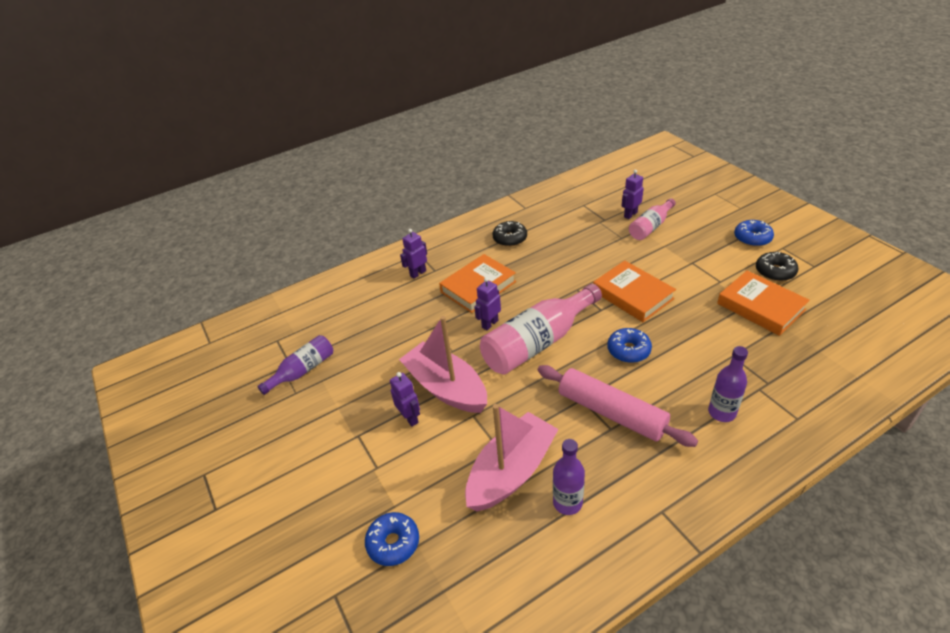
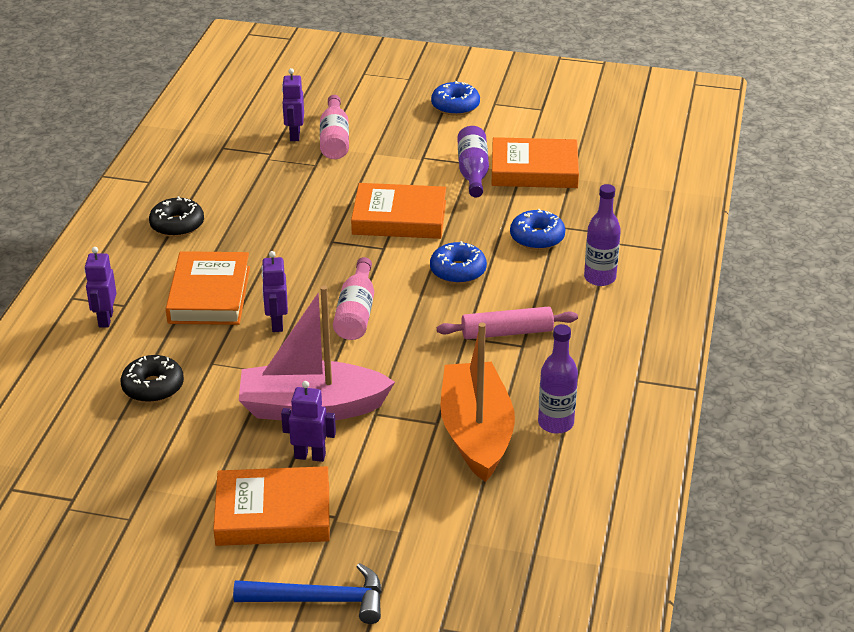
camera: 50 degrees left, 5 degrees down
purple bottle [257,335,333,395] -> purple bottle moved to [457,126,489,198]
blue donut [365,512,419,566] -> blue donut moved to [510,209,565,250]
pink boat [465,404,559,511] -> orange boat [440,322,515,482]
pink bottle [480,284,602,374] -> pink bottle [333,257,374,340], size x0.57
pink rolling pin [538,365,698,447] -> pink rolling pin [437,307,578,339], size x0.65
black donut [756,252,798,281] -> black donut moved to [121,355,184,403]
none -> orange book [213,466,330,546]
none -> blue hammer [233,563,382,624]

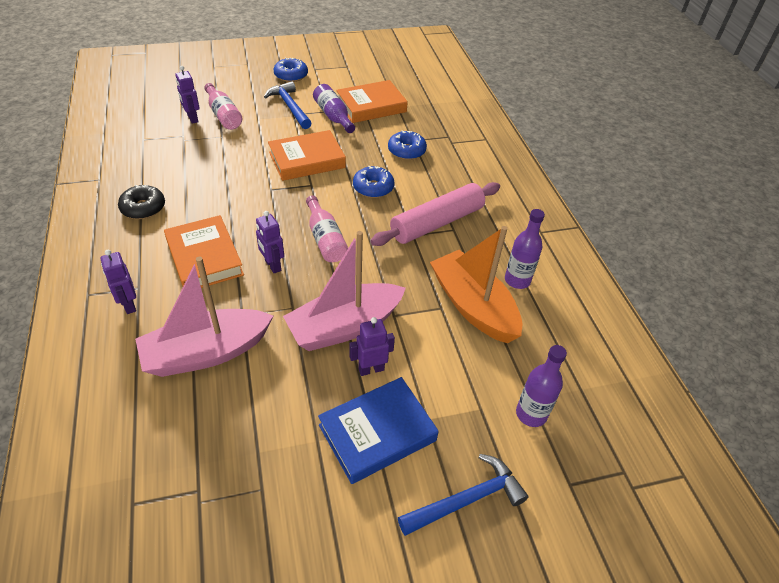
camera: 30 degrees left, 10 degrees up
black donut [121,355,184,403] -> pink boat [135,257,273,377]
orange book [213,466,330,546] -> blue book [318,377,439,484]
pink rolling pin [437,307,578,339] -> pink rolling pin [370,182,500,246], size x1.53
purple bottle [584,184,621,286] -> purple bottle moved to [516,345,567,427]
none -> blue hammer [264,81,311,129]

